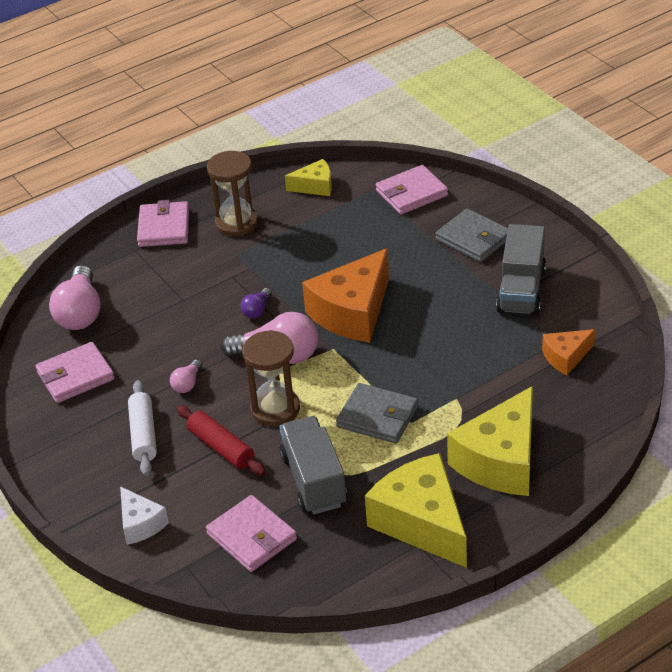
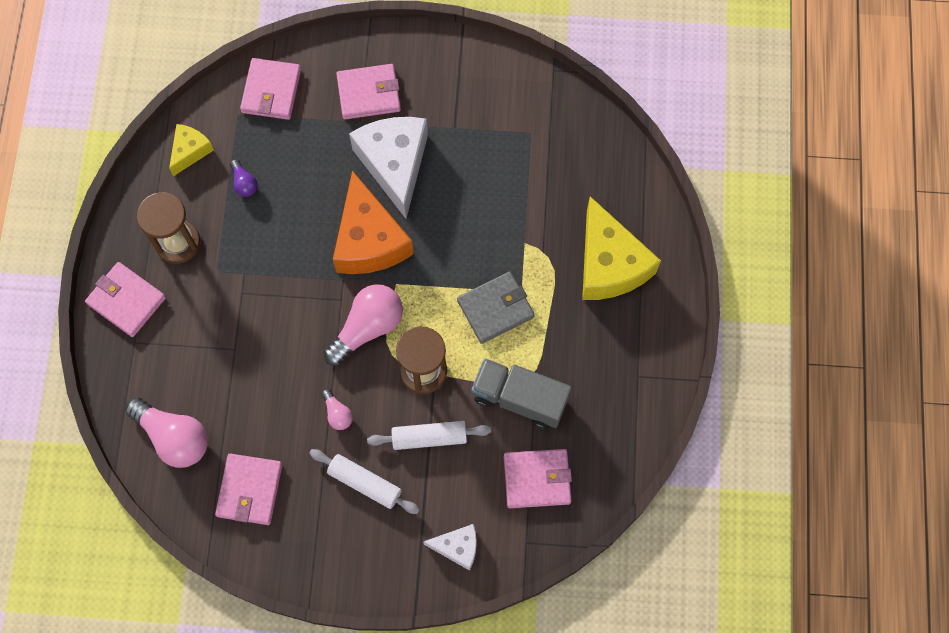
camera: 55 degrees left, 30 degrees up
red rolling pin [177,405,266,475] -> white rolling pin [367,421,491,450]
purple light bulb [240,288,272,319] -> purple light bulb moved to [230,159,258,197]
yellow cheese [365,453,467,568] -> none
grey wallet [435,208,508,262] -> pink wallet [336,64,401,120]
grey truck [496,224,546,316] -> none
orange cheese [542,329,595,375] -> none
none -> white cheese [349,117,428,219]

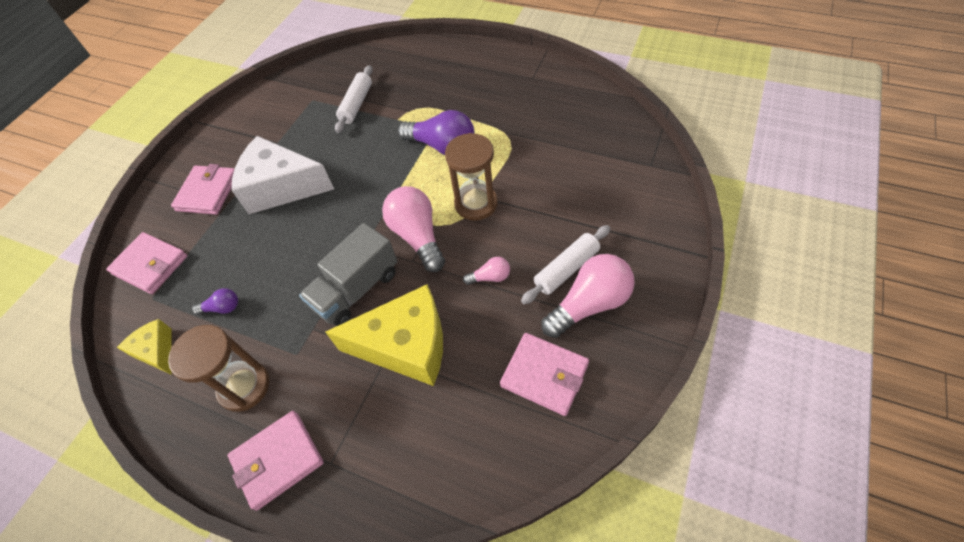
camera: 65 degrees left, 15 degrees down
pink light bulb [125,397,208,468] -> pink light bulb moved to [542,254,635,338]
orange cheese [333,170,414,274] -> none
white rolling pin [367,421,491,450] -> white rolling pin moved to [335,65,373,133]
white cheese [423,524,477,571] -> none
grey wallet [457,271,535,344] -> purple light bulb [398,110,475,155]
grey truck [471,358,571,429] -> grey truck moved to [299,223,397,326]
pink wallet [504,449,572,508] -> none
yellow cheese [582,196,661,300] -> yellow cheese moved to [325,284,443,386]

